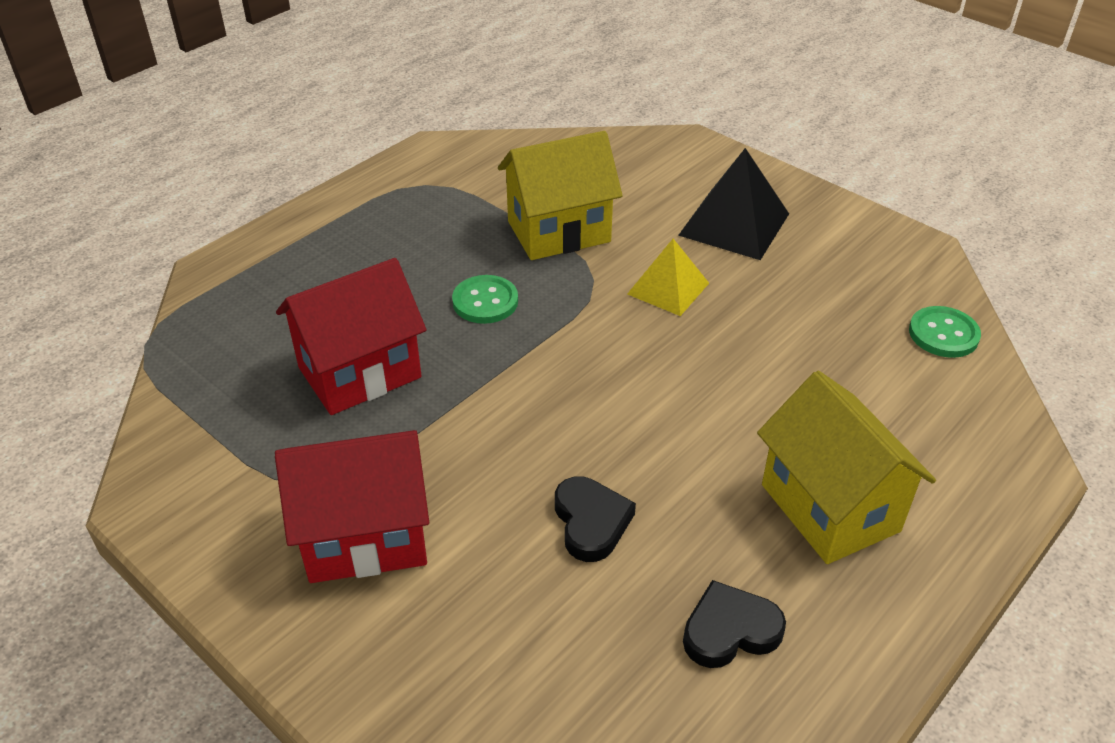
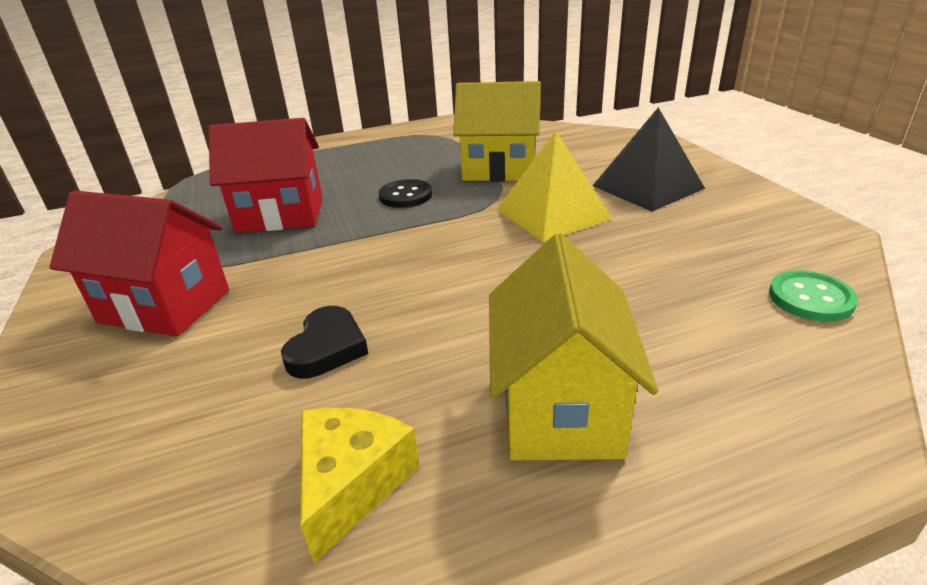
camera: 30 degrees right, 10 degrees down
green button [452,275,518,324] -> black button [379,179,432,208]
yellow pyramid [627,239,709,316] -> yellow pyramid [496,131,612,242], size x1.52
black heart [683,580,786,668] -> yellow cheese [300,408,420,563]

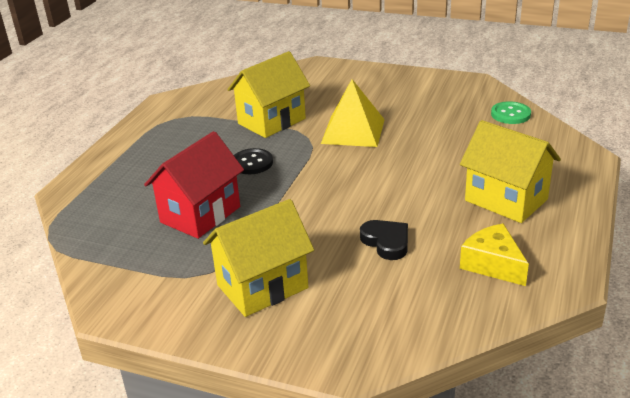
camera: 50 degrees left, 0 degrees up
red house [50,190,229,337] -> yellow house [203,199,314,317]
black pyramid [592,107,705,211] -> none

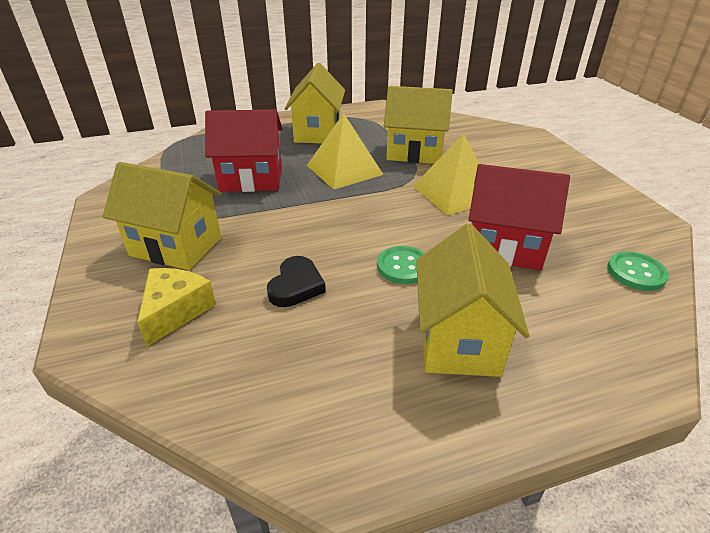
camera: 50 degrees right, 5 degrees up
black button [234,148,273,174] -> yellow pyramid [307,113,384,190]
yellow cheese [460,223,529,286] -> yellow cheese moved to [137,268,216,347]
none -> yellow house [284,63,345,144]
none -> green button [377,246,425,284]
none -> red house [468,164,570,270]

